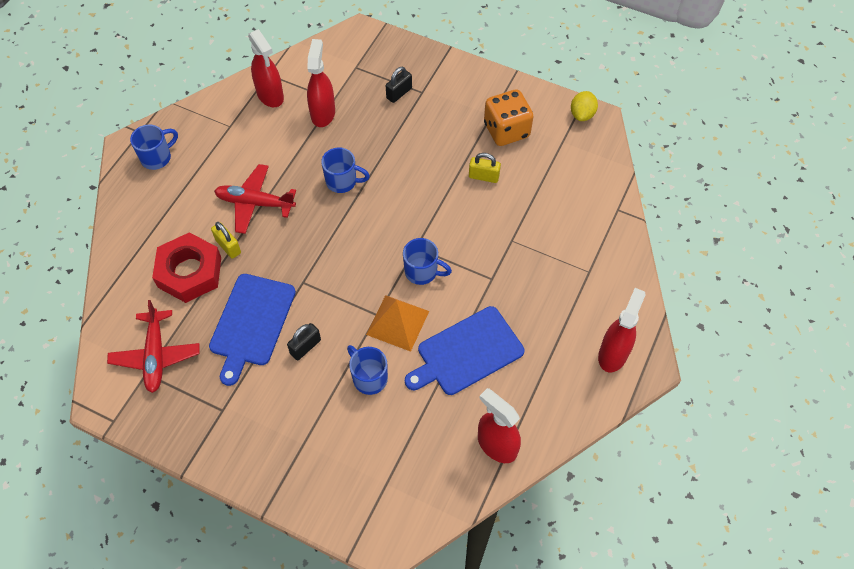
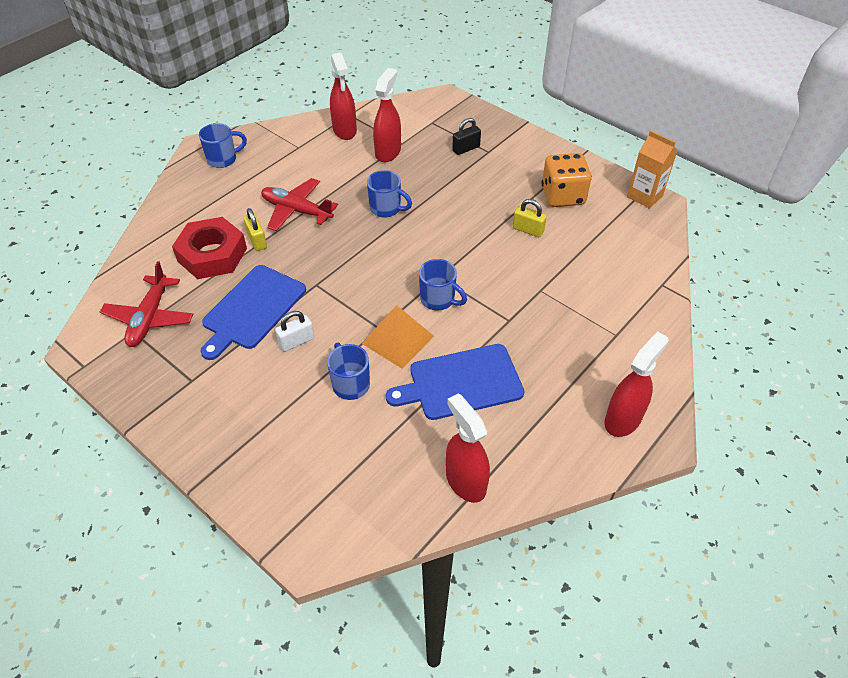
camera: 15 degrees right, 10 degrees down
black padlock [287,323,321,360] -> white padlock [275,311,314,352]
yellow lemon [571,91,598,121] -> orange carton [627,131,678,209]

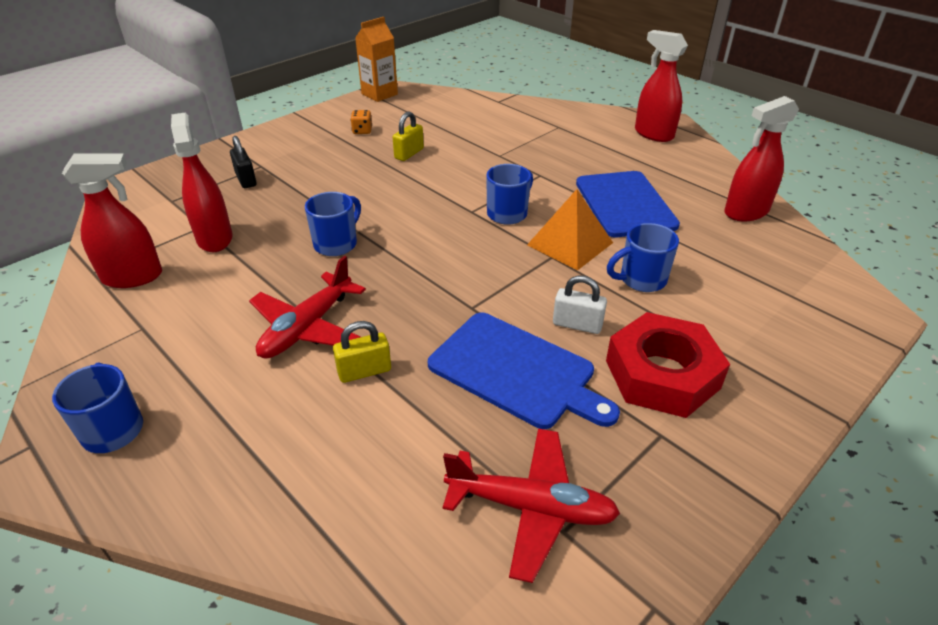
camera: 85 degrees left, 10 degrees down
red nut [172,217,247,279] -> red nut moved to [606,312,730,418]
white padlock [275,311,314,352] -> white padlock turned 45 degrees counterclockwise [553,275,607,334]
red spray bottle [373,68,401,162] -> red spray bottle turned 45 degrees clockwise [171,113,232,252]
orange dice [542,153,592,207] -> orange dice [350,110,372,134], size x0.44

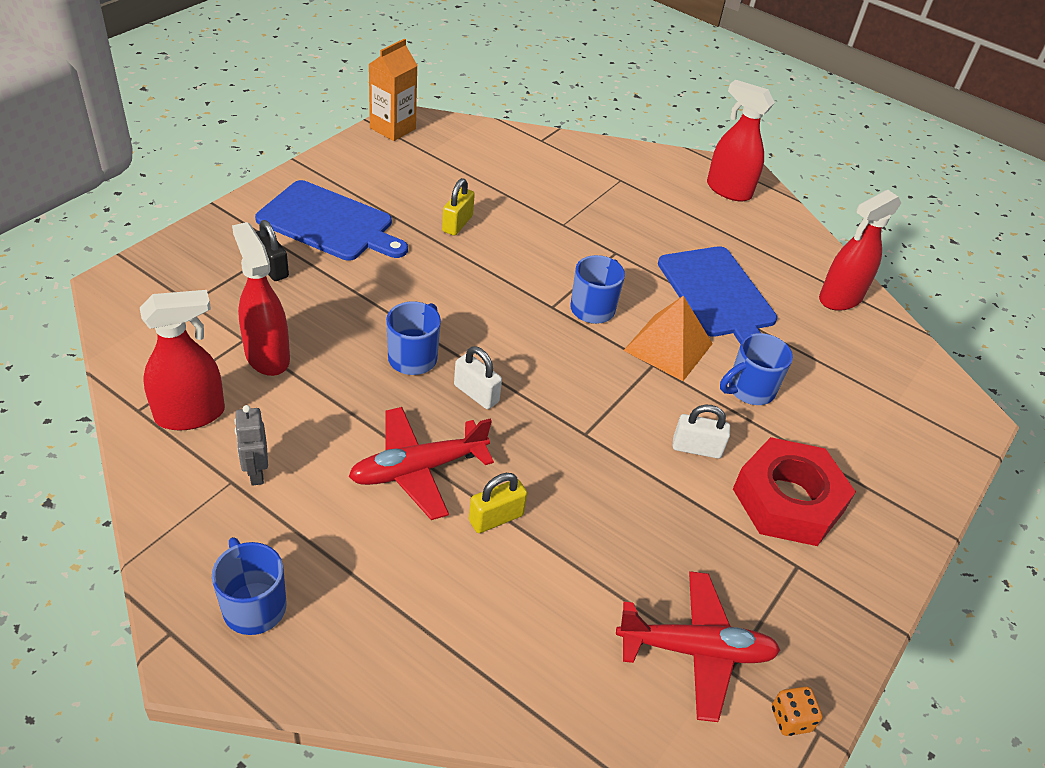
camera: 15 degrees left, 5 degrees up
red plane [249,256,366,359] -> red plane turned 45 degrees clockwise [348,407,494,520]
orange dice [350,110,372,134] -> orange dice moved to [772,687,823,736]
blue cutting board [428,313,620,429] -> blue cutting board moved to [255,180,408,261]
none -> grey robot [234,405,268,486]
none -> white padlock [454,346,502,409]

